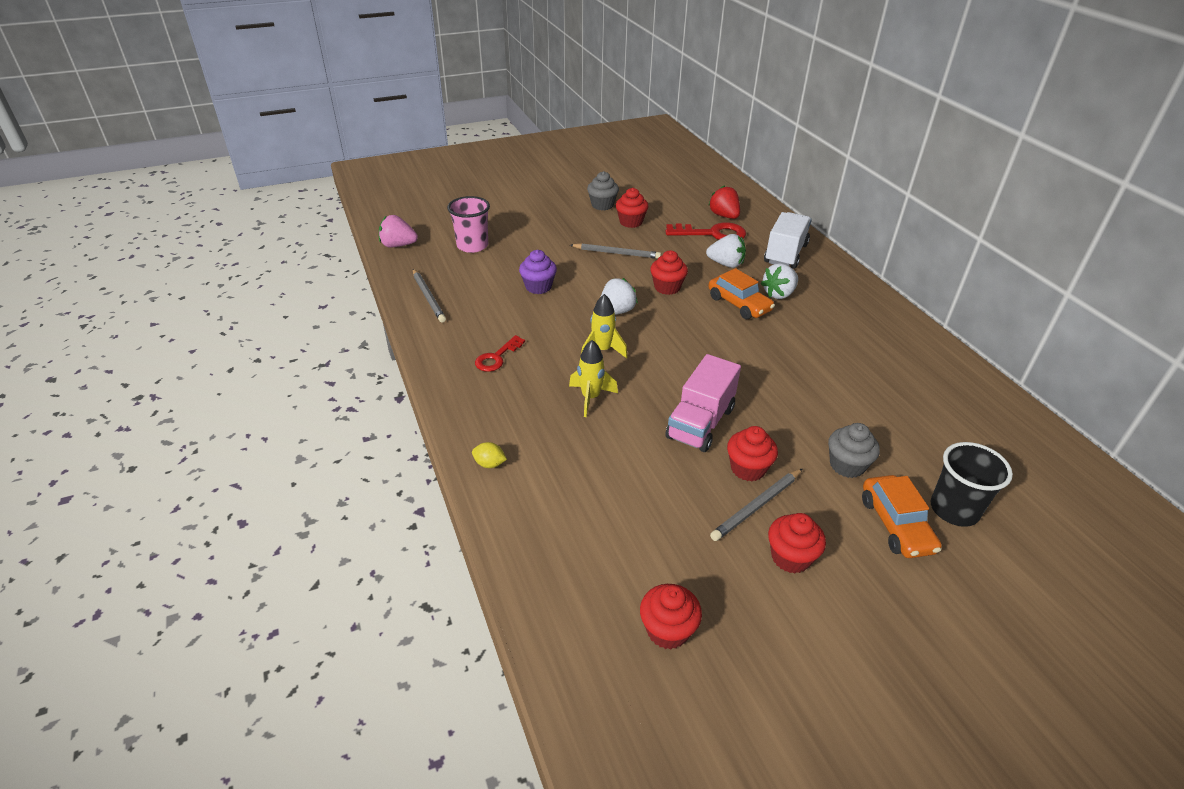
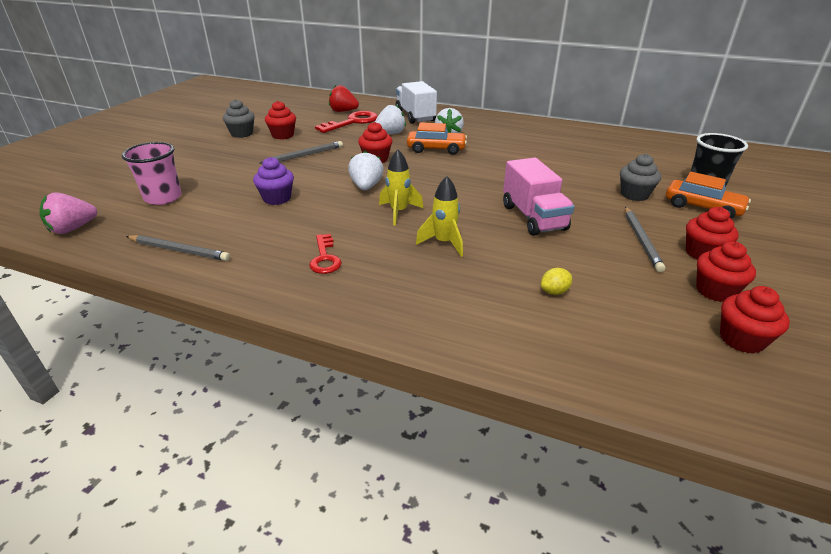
camera: 45 degrees left, 5 degrees down
yellow lemon [472,442,507,468] -> yellow lemon moved to [541,268,572,295]
red cupcake [727,426,778,481] -> red cupcake moved to [696,241,756,302]

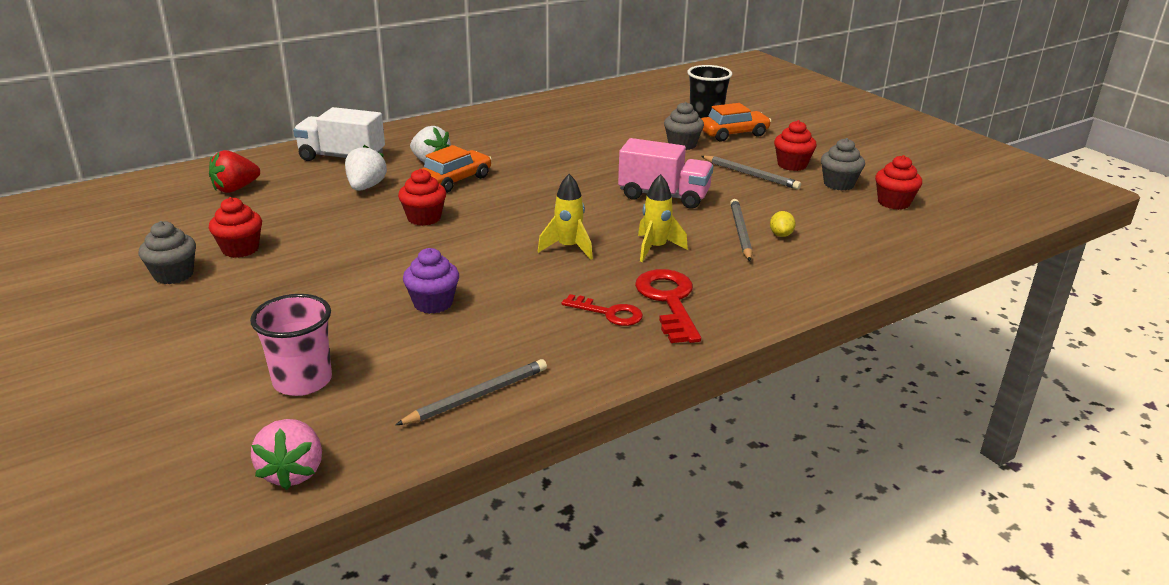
camera: 55 degrees left, 5 degrees down
grey pencil [260,141,343,164] -> grey pencil moved to [730,199,752,261]
red key [315,111,378,133] -> red key moved to [635,269,701,343]
white strawberry [348,151,384,190] -> none
red cupcake [696,241,756,302] -> grey cupcake [821,138,865,190]

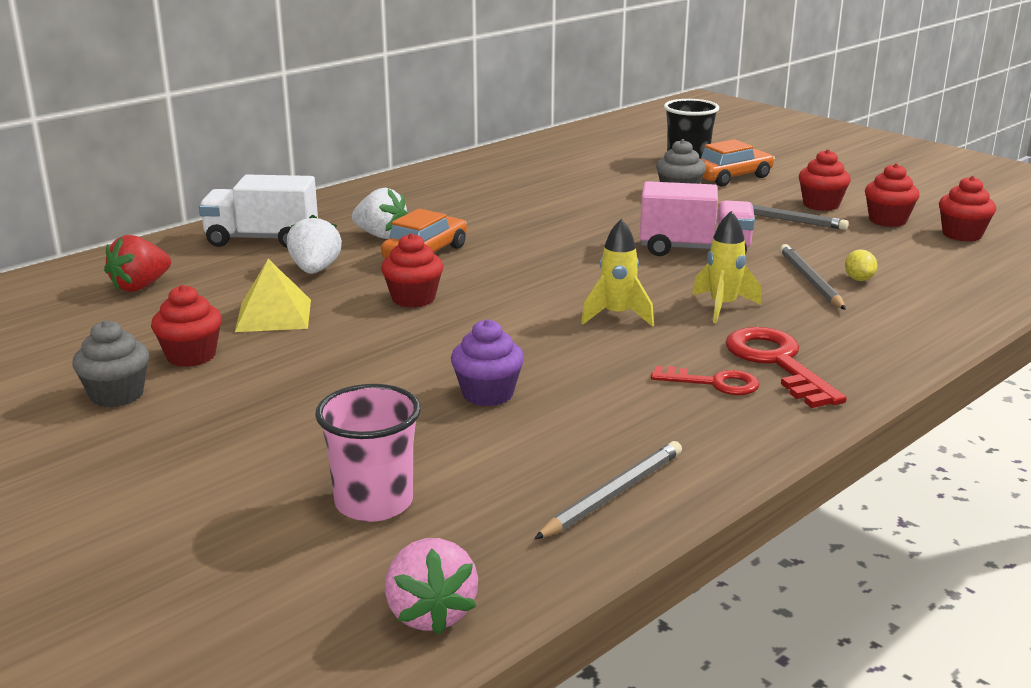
camera: 10 degrees left, 5 degrees down
grey cupcake [821,138,865,190] -> red cupcake [865,163,919,227]
none -> yellow pyramid [235,259,311,332]

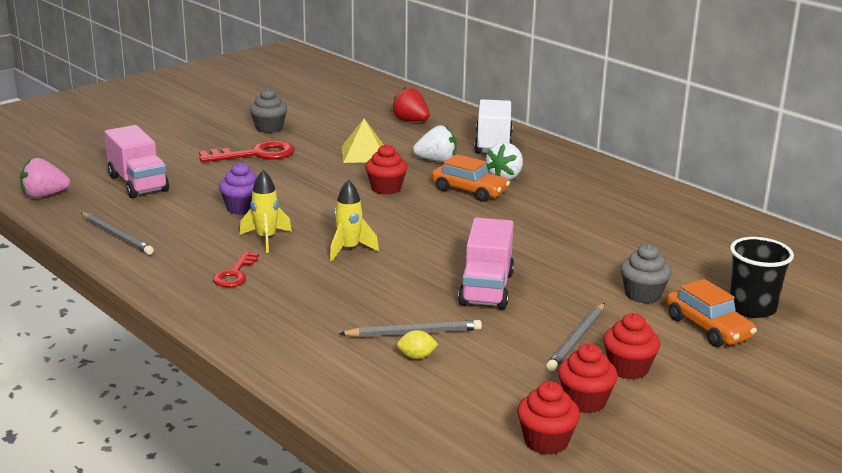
camera: 90 degrees right, 0 degrees up
red cupcake [151,285,222,367] -> none
pink cup [315,384,421,522] -> pink truck [104,125,169,198]
yellow rocket [692,211,762,323] -> yellow rocket moved to [240,170,292,253]
red key [725,327,847,408] -> red key moved to [199,140,295,163]

